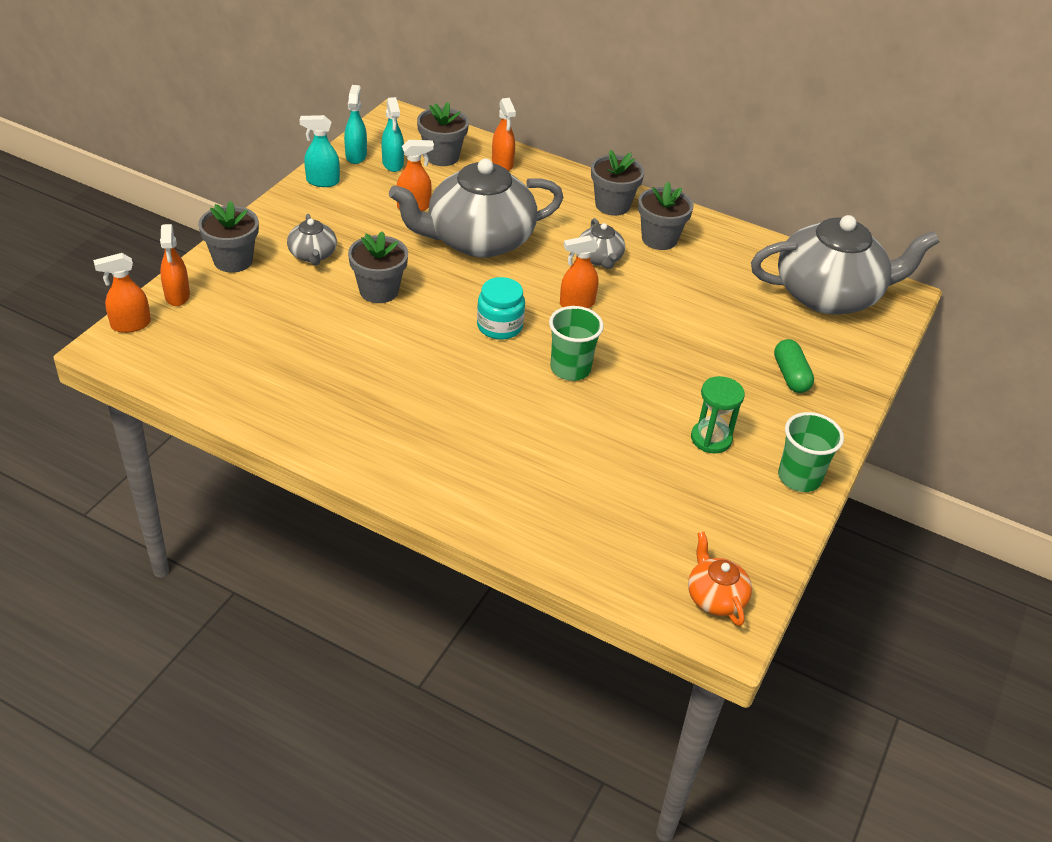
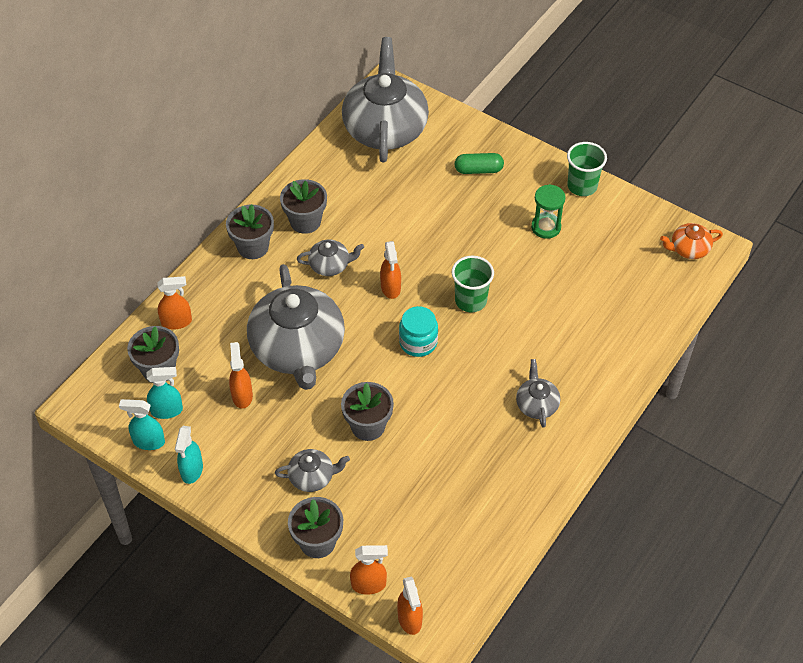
camera: 80 degrees left, 10 degrees up
none -> grey teapot [516,359,560,428]

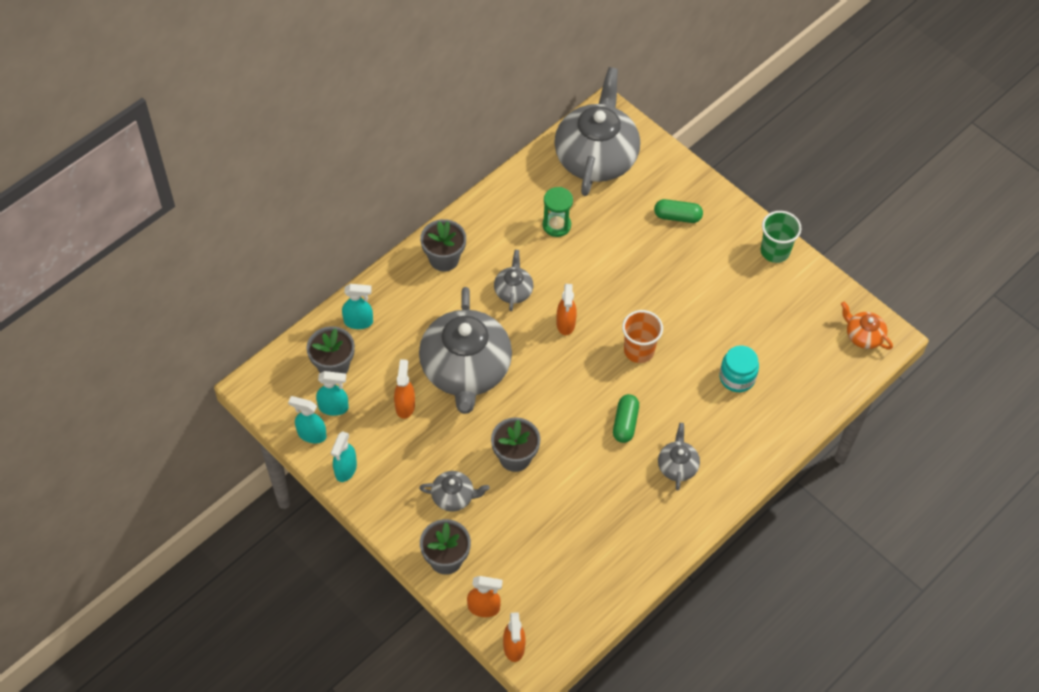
camera: 10 degrees right, 5 degrees up
orange spray bottle [157,276,192,330] -> turquoise spray bottle [342,284,373,329]
grey flower pot [280,179,327,234] -> none
grey teapot [297,240,364,276] -> grey teapot turned 90 degrees counterclockwise [494,250,533,311]
turquoise jar [399,306,438,357] -> turquoise jar moved to [719,345,759,392]
green cup [452,256,494,312] -> orange cup [622,310,663,363]
green hourglass [531,184,565,239] -> green hourglass moved to [543,187,573,237]
orange teapot [660,223,723,259] -> orange teapot turned 45 degrees clockwise [841,302,893,350]
none -> green capsule [613,394,639,443]

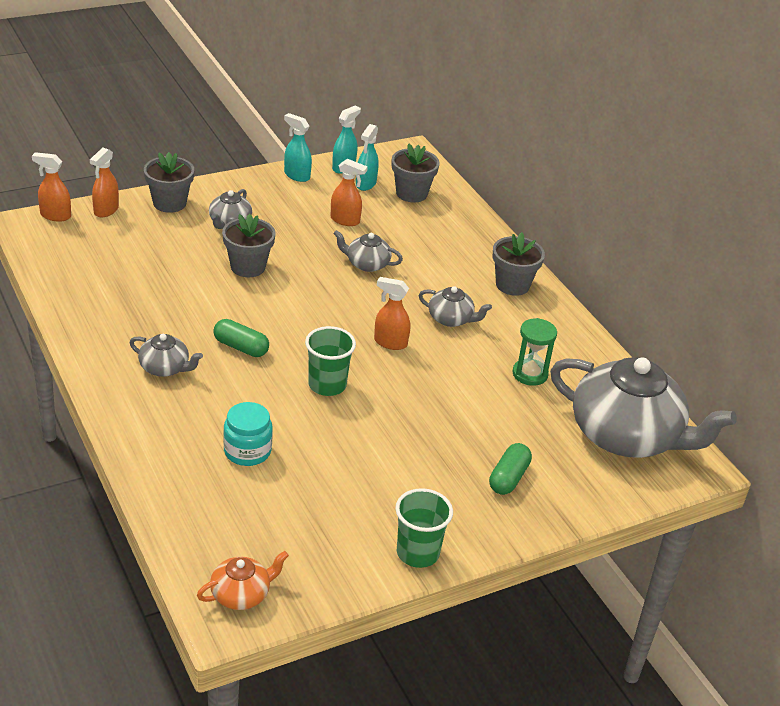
camera: 105 degrees right, 20 degrees down
turquoise spray bottle [342,284,373,329] -> none
grey teapot [419,287,512,414] -> grey teapot [333,230,403,272], size x0.44
orange cup [622,310,663,363] -> green cup [305,326,356,396]

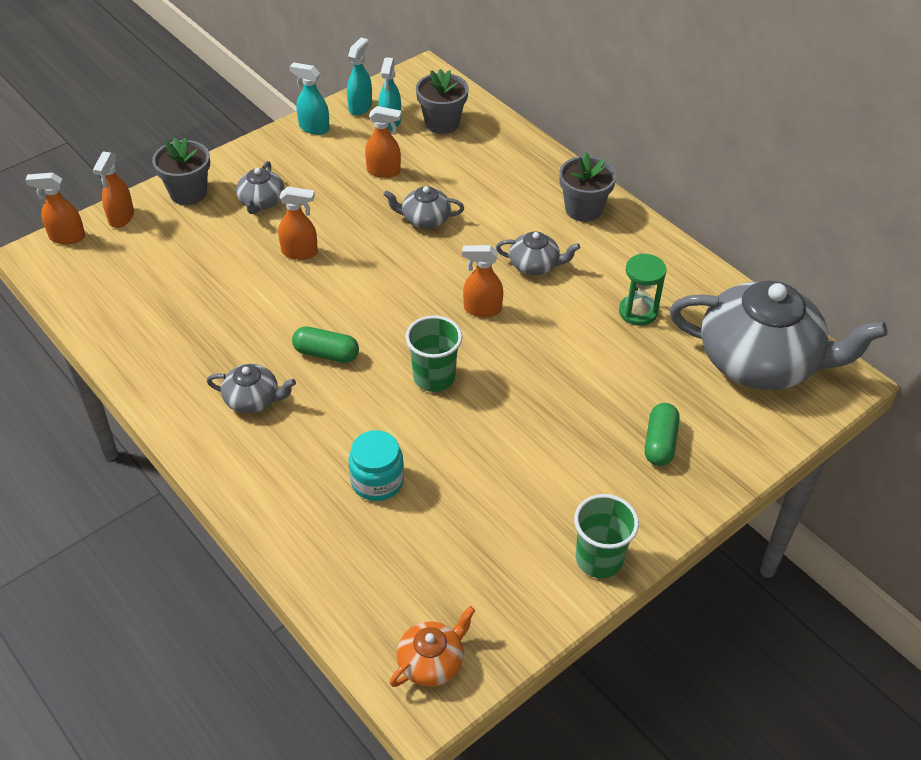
camera: 10 degrees left, 10 degrees up
grey flower pot [222,214,275,277] -> orange spray bottle [278,187,318,260]

